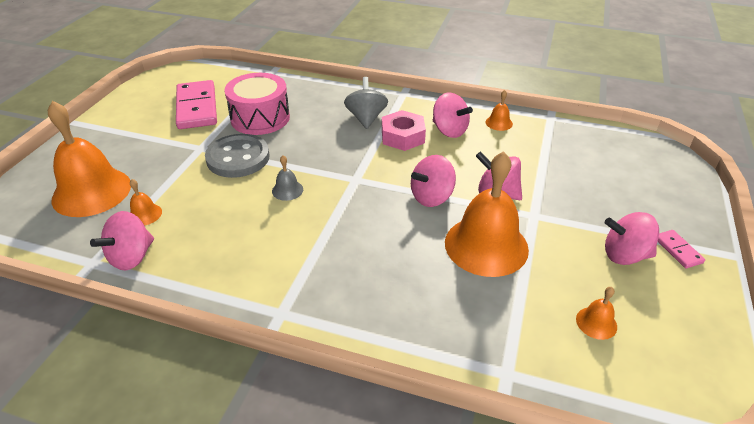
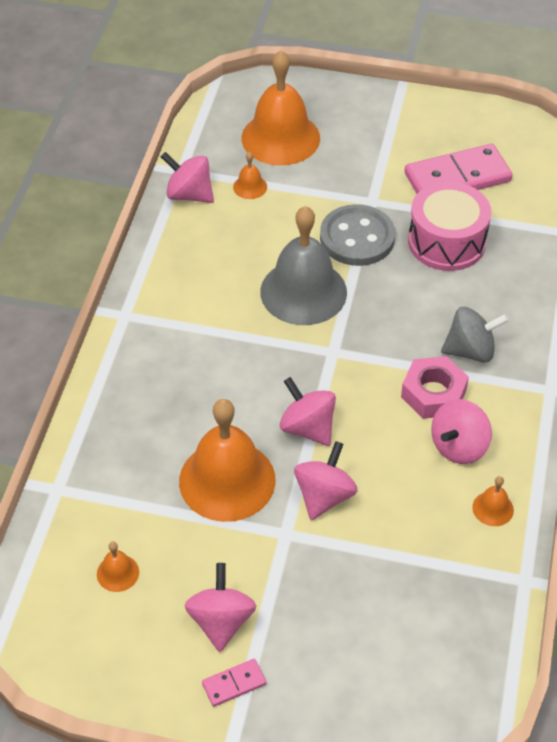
camera: 85 degrees right, 10 degrees up
grey bell [272,155,303,201] -> grey bell [260,206,347,325], size x2.38

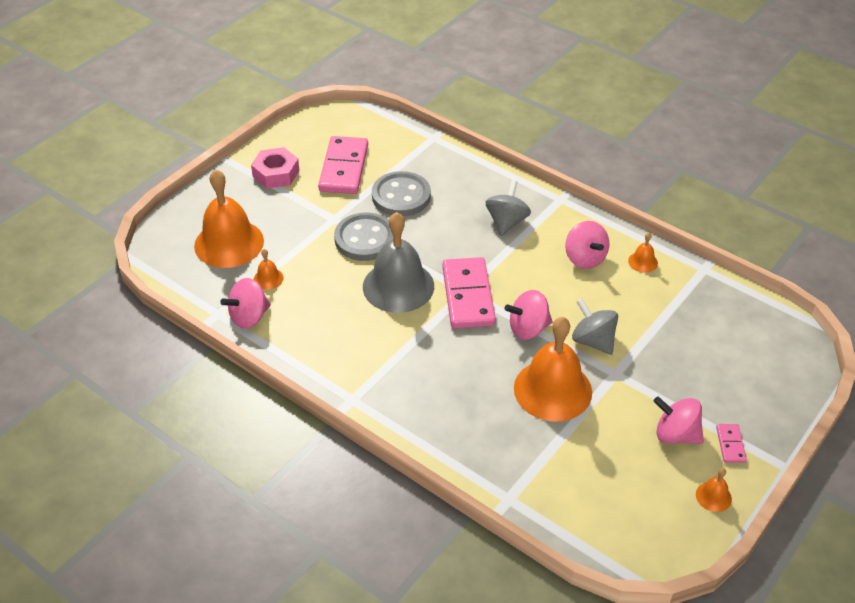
camera: 65 degrees left, 5 degrees down
orange bell [97,542,139,592] -> orange bell moved to [696,468,732,512]
pink spinning top [294,441,358,520] -> grey spinning top [572,299,618,355]
pink nut [401,356,469,419] -> pink nut moved to [251,147,300,188]
pink drum [408,182,492,271] -> grey button [372,171,431,216]
none -> pink domino [442,257,496,328]

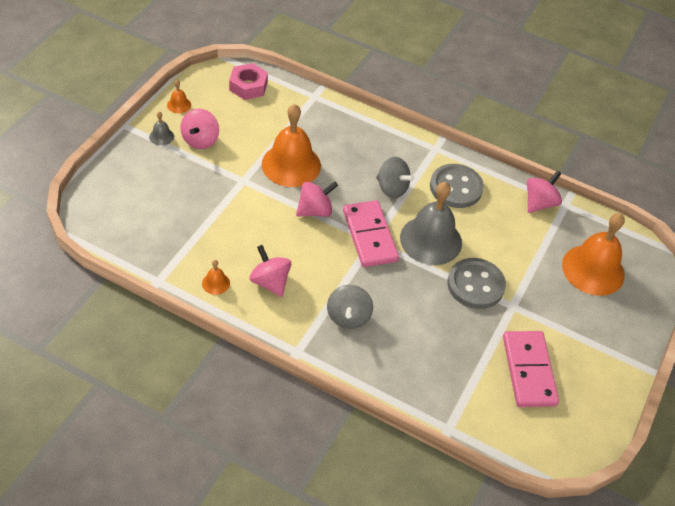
camera: 165 degrees right, 5 degrees up
pink nut [251,147,300,188] -> pink nut moved to [229,63,268,100]
orange bell [254,249,284,290] -> none
grey button [372,171,431,216] -> grey button moved to [430,164,484,208]
grey spinning top [572,299,618,355] -> grey spinning top moved to [376,157,414,198]
pink spinning top [654,396,704,444] -> pink spinning top turned 90 degrees clockwise [180,109,219,149]
pink domino [716,424,747,463] -> grey bell [149,112,174,146]

